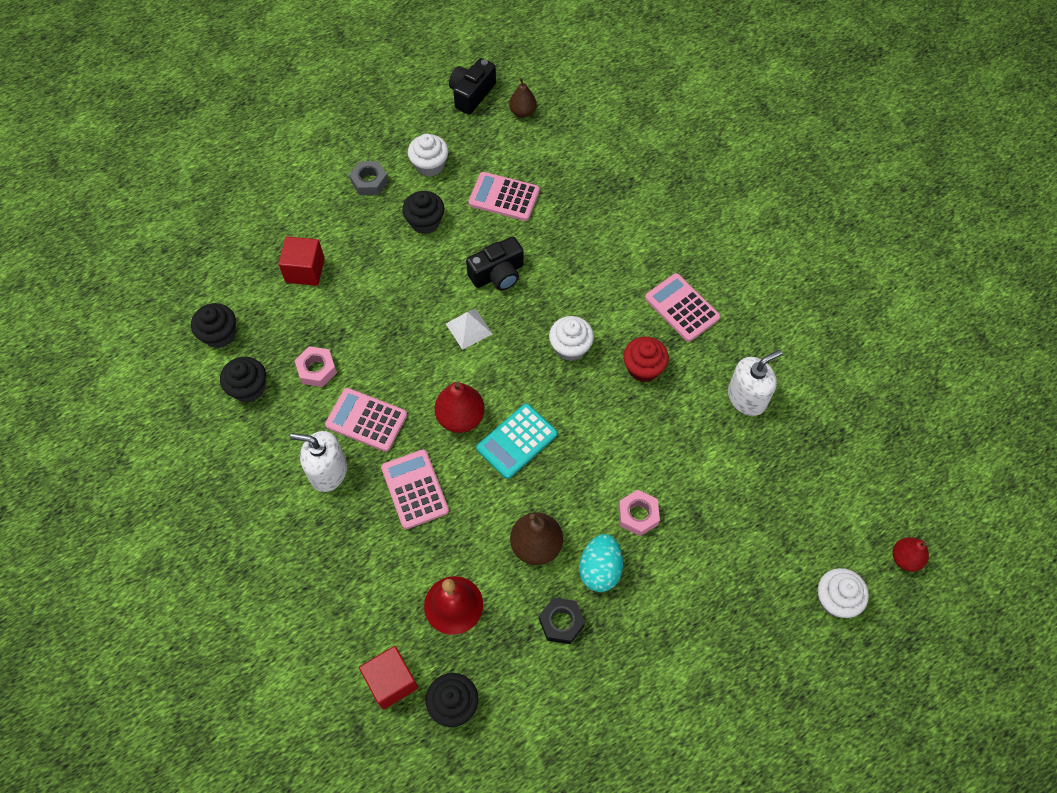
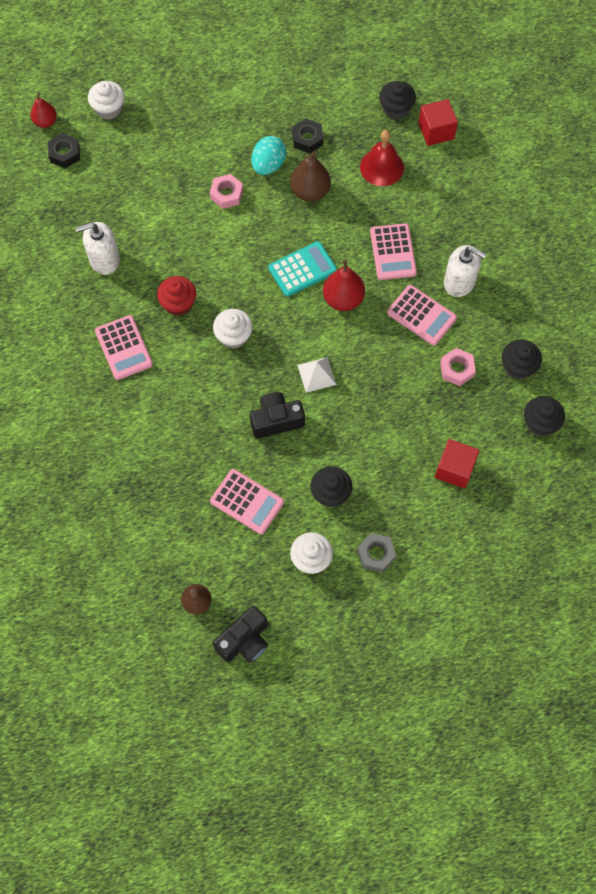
camera: 165 degrees left, 5 degrees up
none -> black nut [48,133,80,168]

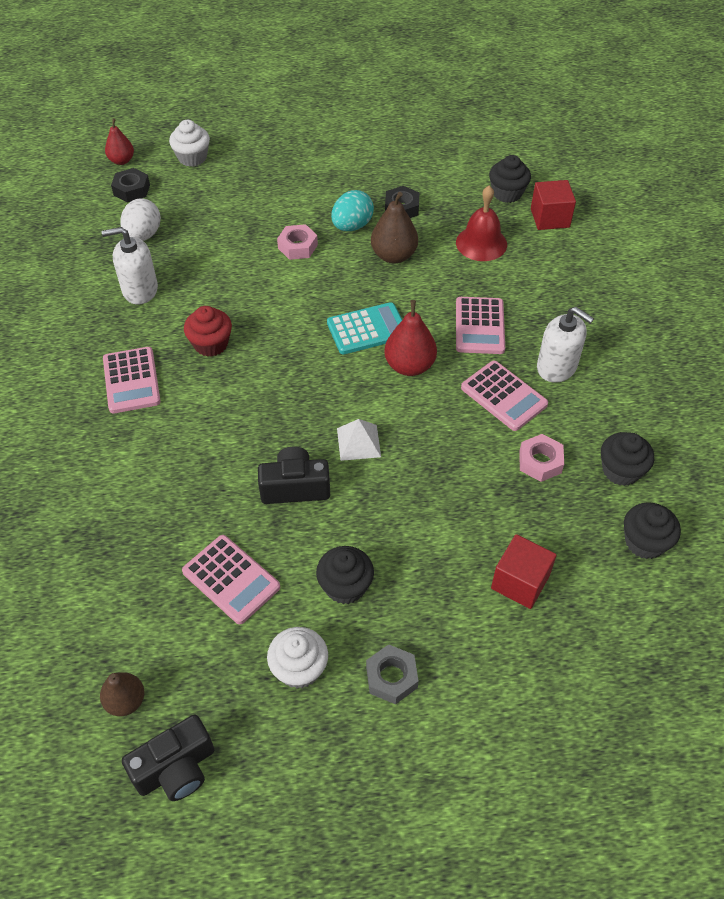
camera: 10 degrees right, 15 degrees down
white cupcake [213,309,253,349] -> none
none -> white egg [120,198,161,241]

